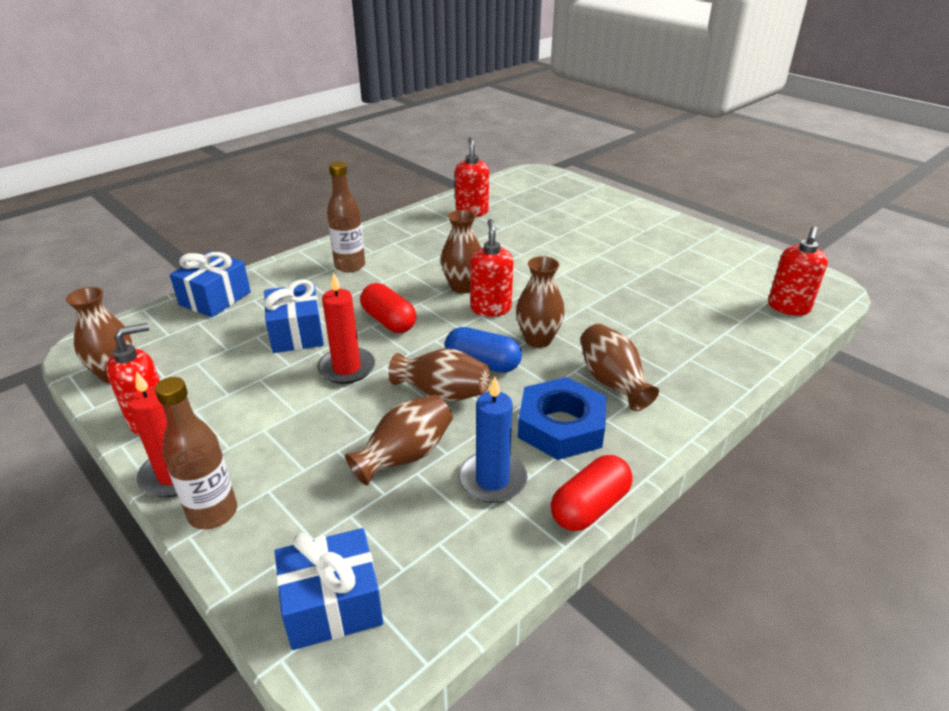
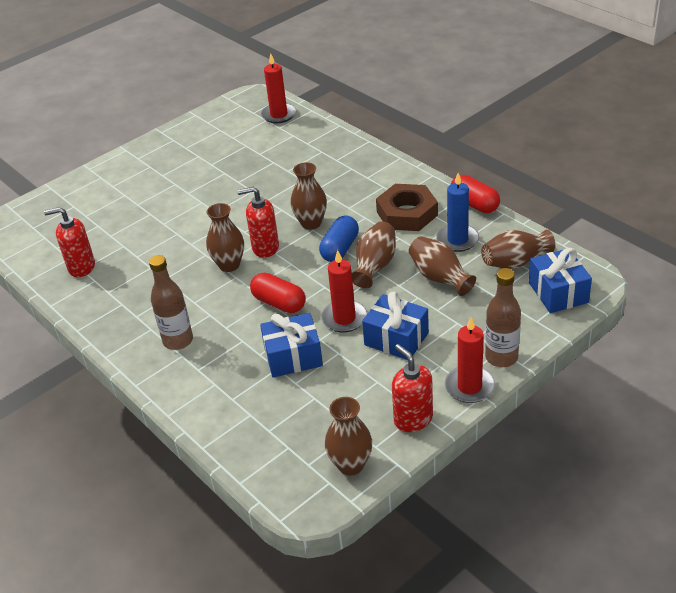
camera: 85 degrees left, 5 degrees up
blue gift [170,251,251,317] -> blue gift moved to [362,291,429,360]
red capsule [360,283,416,333] -> red capsule turned 75 degrees clockwise [250,273,306,313]
blue nut [518,377,606,460] -> brown nut [376,184,438,231]
brown vase [581,324,659,411] -> brown vase moved to [481,230,555,269]
red soap dispenser [768,226,828,316] -> red candle [261,53,296,123]

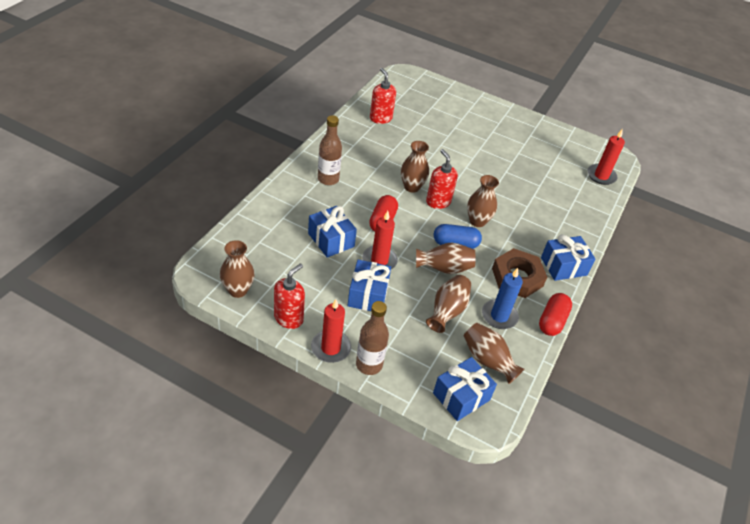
camera: 60 degrees right, 5 degrees up
none -> blue gift [541,234,595,281]

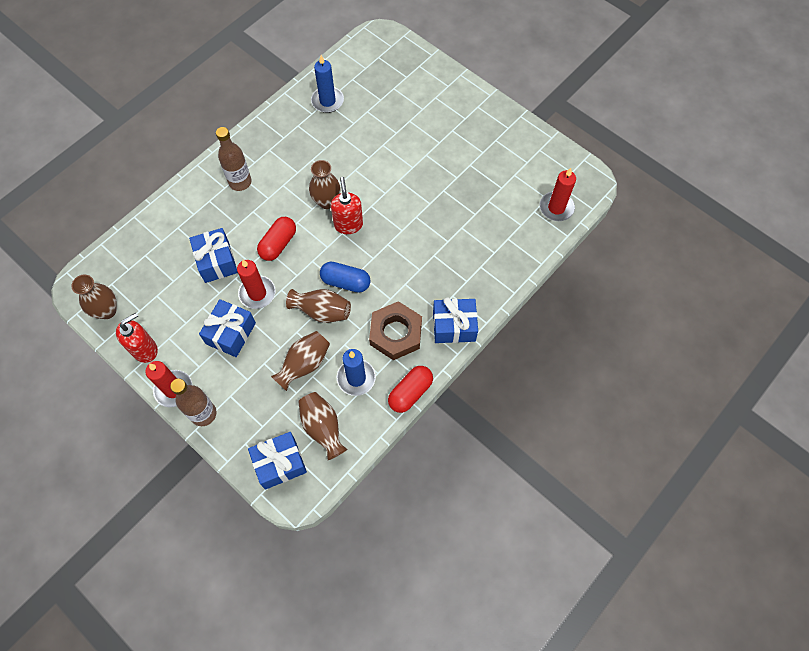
camera: 20 degrees right, 20 degrees up
red soap dispenser [370,68,396,124] -> blue candle [311,55,344,113]
brown vase [467,175,499,227] -> none

